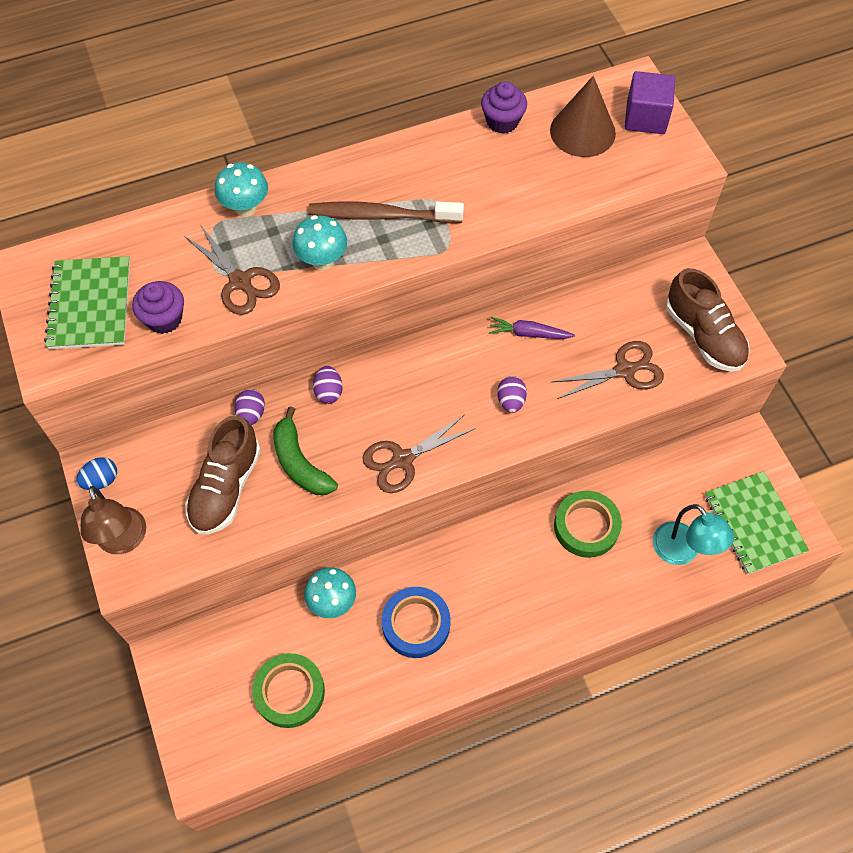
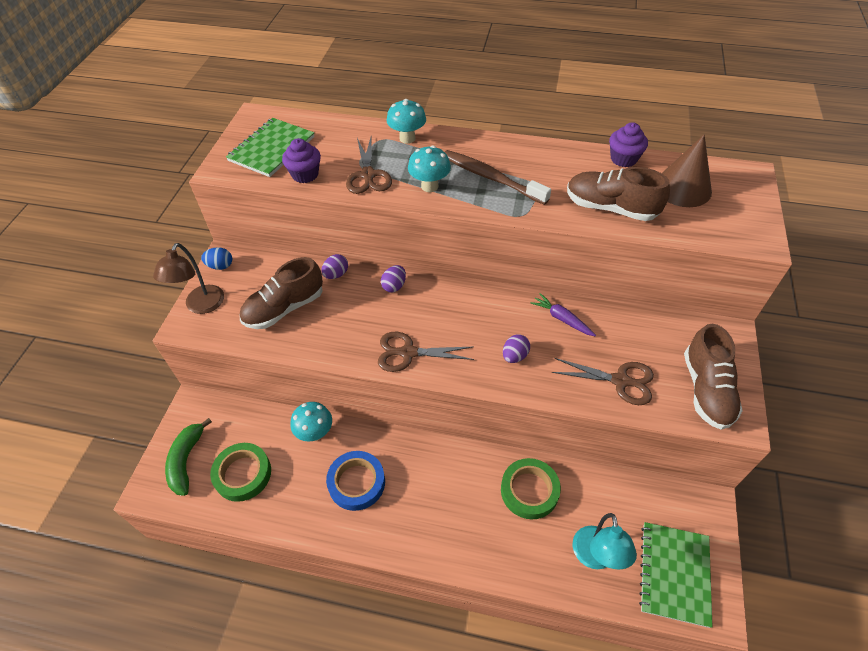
camera: 35 degrees right, 10 degrees down
green banana [273,406,338,495] -> green banana moved to [165,418,212,496]
purple cube [625,71,675,134] -> none
none -> brown shoe [567,167,670,221]

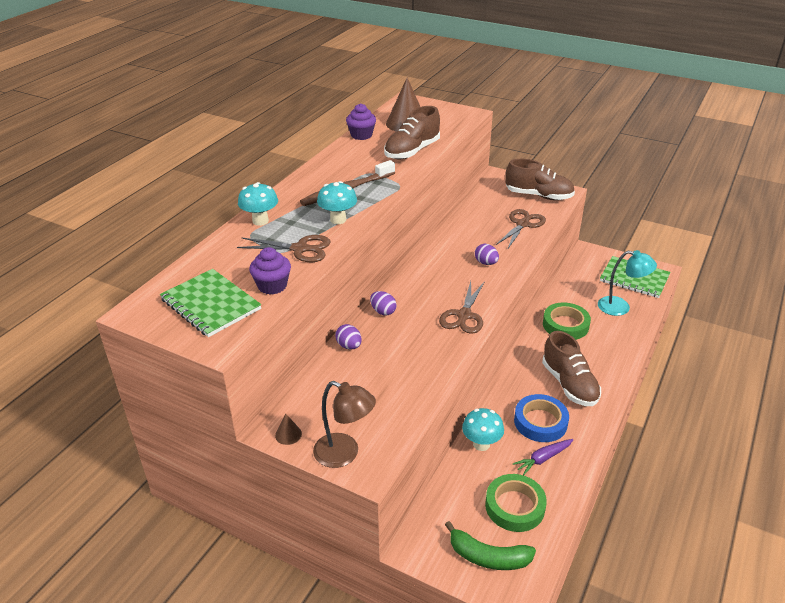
camera: 75 degrees left, 15 degrees down
blue egg [201,247,232,270] -> brown cone [275,414,302,445]
brown shoe [240,257,323,329] -> brown shoe moved to [542,331,601,406]
purple carrot [531,293,596,336] -> purple carrot moved to [513,439,574,475]

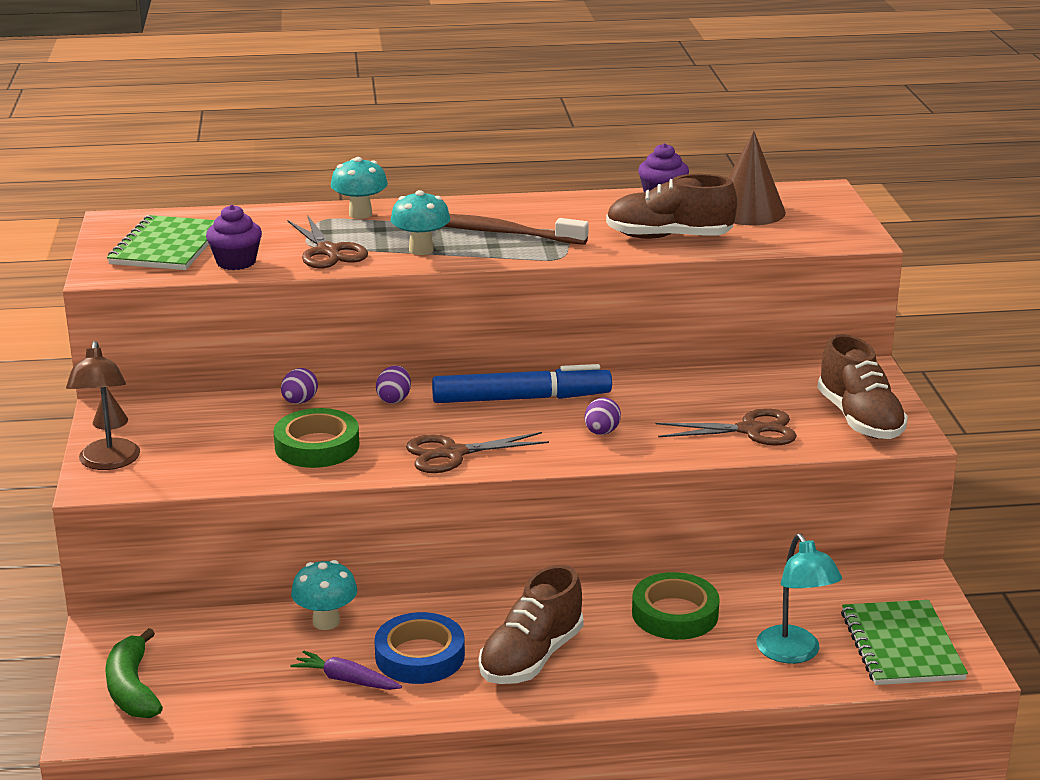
camera: 55 degrees right, 10 degrees down
green tape [485,474,547,532] -> green tape moved to [274,408,359,468]
none -> blue marker [432,364,612,403]

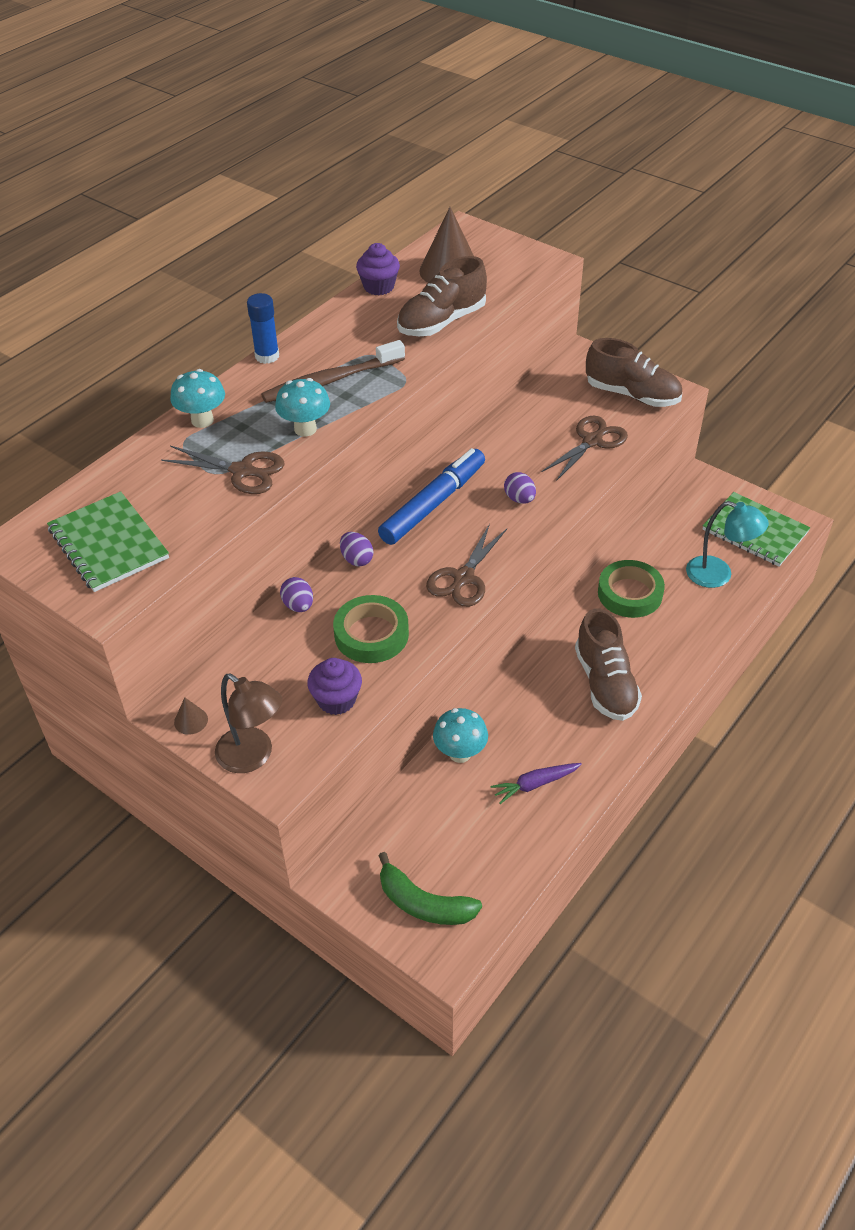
camera: 45 degrees left, 20 degrees up
purple cupcake [206,205,262,270] -> purple cupcake moved to [307,658,362,715]
blue tape [374,612,465,684] -> none
none -> blue glue stick [247,293,279,364]

